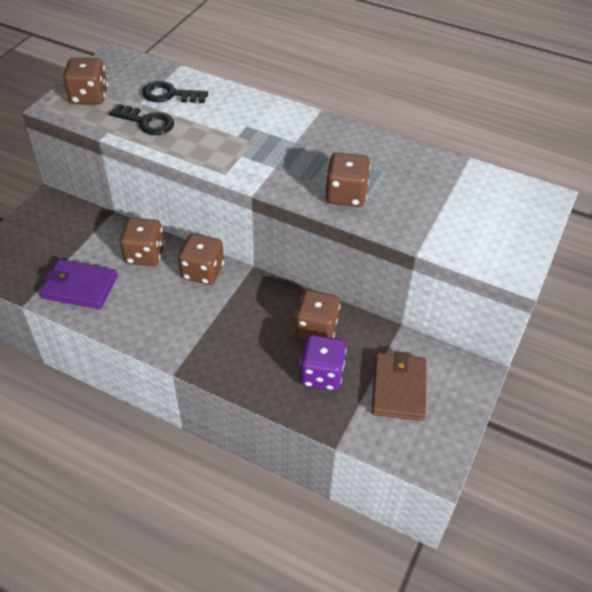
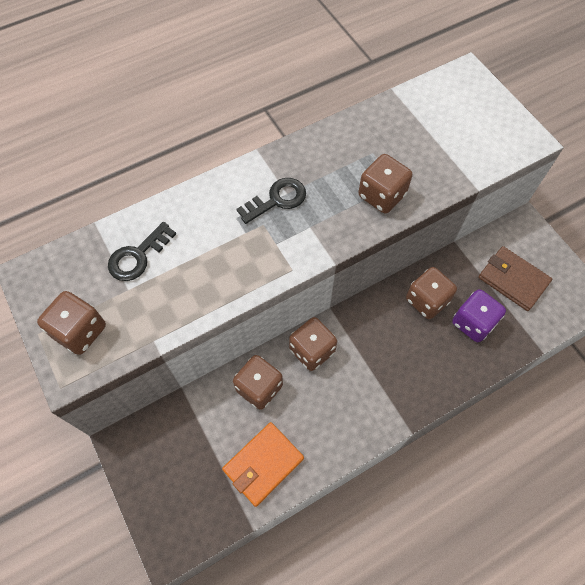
camera: 55 degrees left, 15 degrees up
purple wallet [40,259,118,309] -> orange wallet [222,422,304,507]
black key [109,104,174,135] -> black key moved to [236,178,306,224]

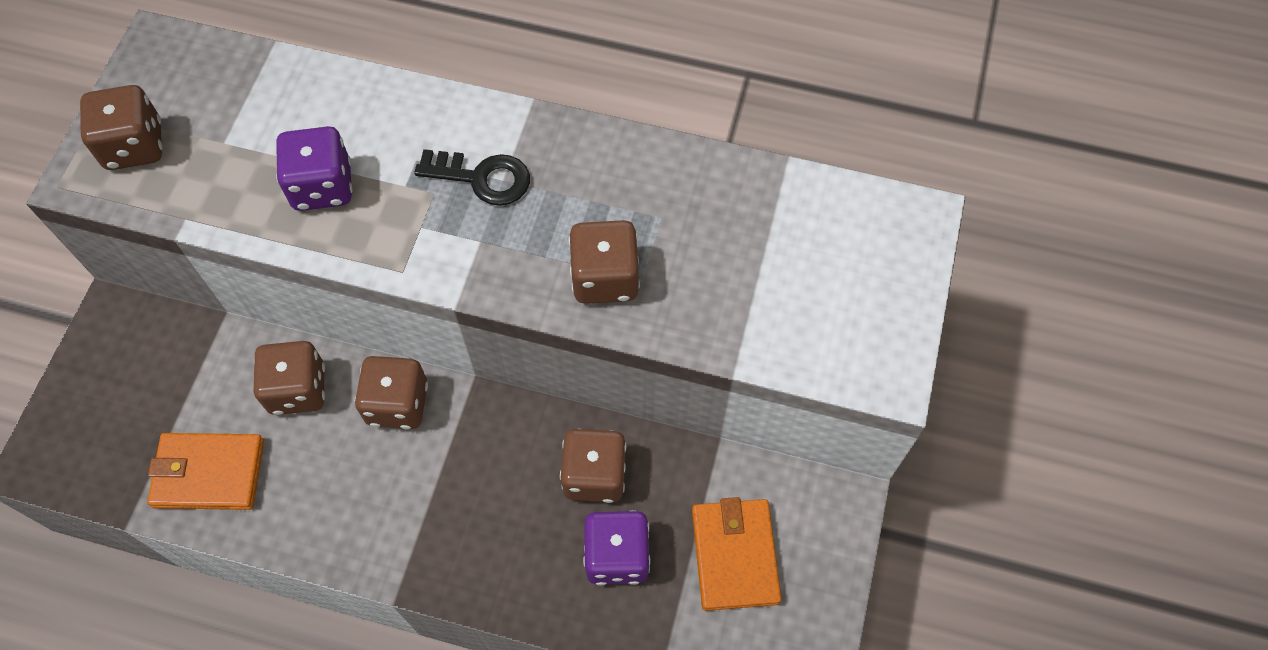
camera: 45 degrees right, 0 degrees up
black key [108,222,176,281] -> none
brown wallet [478,246,552,311] -> orange wallet [692,497,781,611]
none -> purple dice [276,126,353,211]

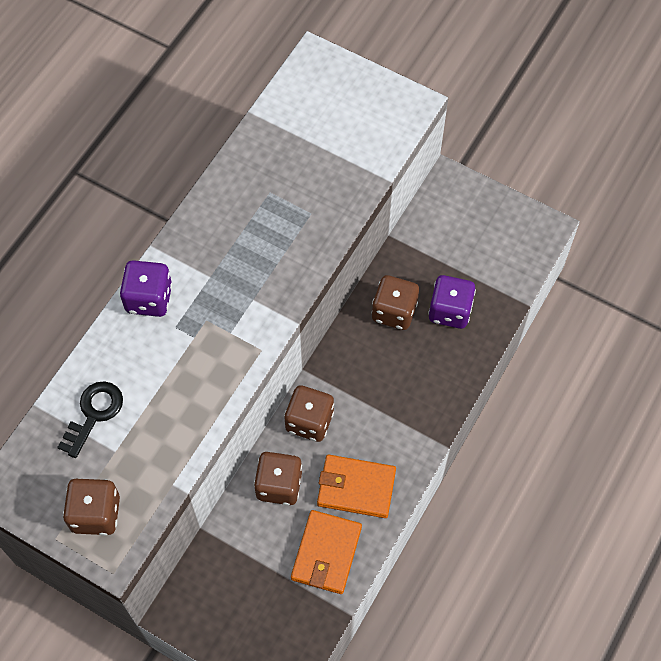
camera: 75 degrees left, 0 degrees up
purple dice [276,126,353,211] -> purple dice moved to [120,260,172,317]
black key [414,149,530,206] -> black key moved to [57,381,123,458]
brown dice [569,220,640,304] -> none
orange wallet [692,497,781,611] -> orange wallet moved to [317,455,396,518]

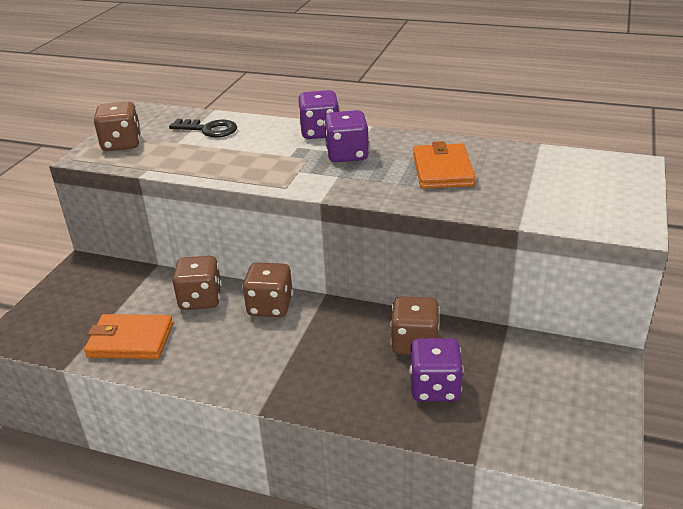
camera: 80 degrees right, 30 degrees down
orange wallet [317,455,396,518] -> orange wallet moved to [413,141,475,189]
none -> purple dice [324,110,369,162]

